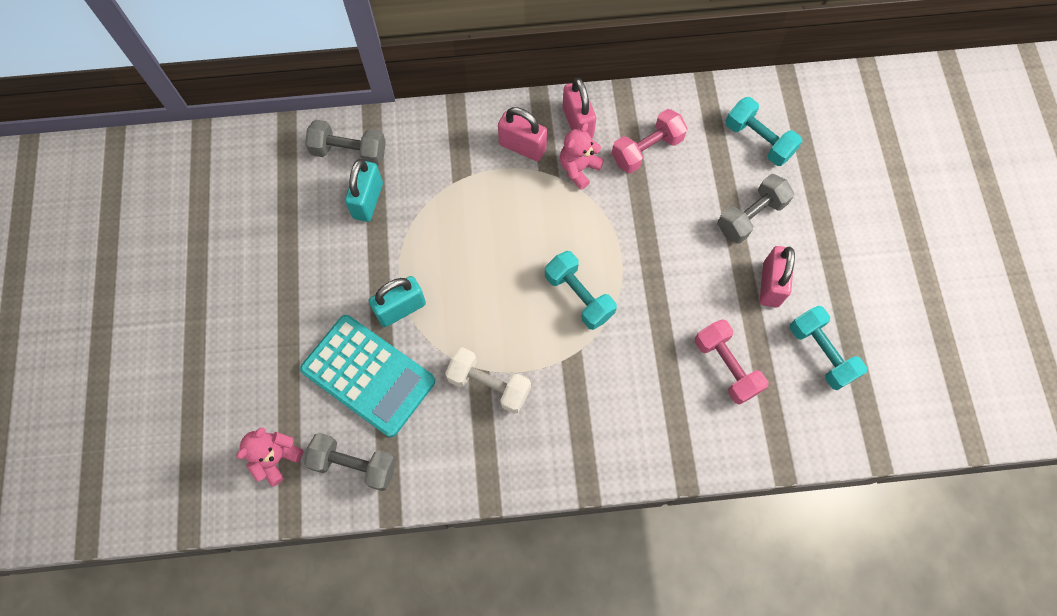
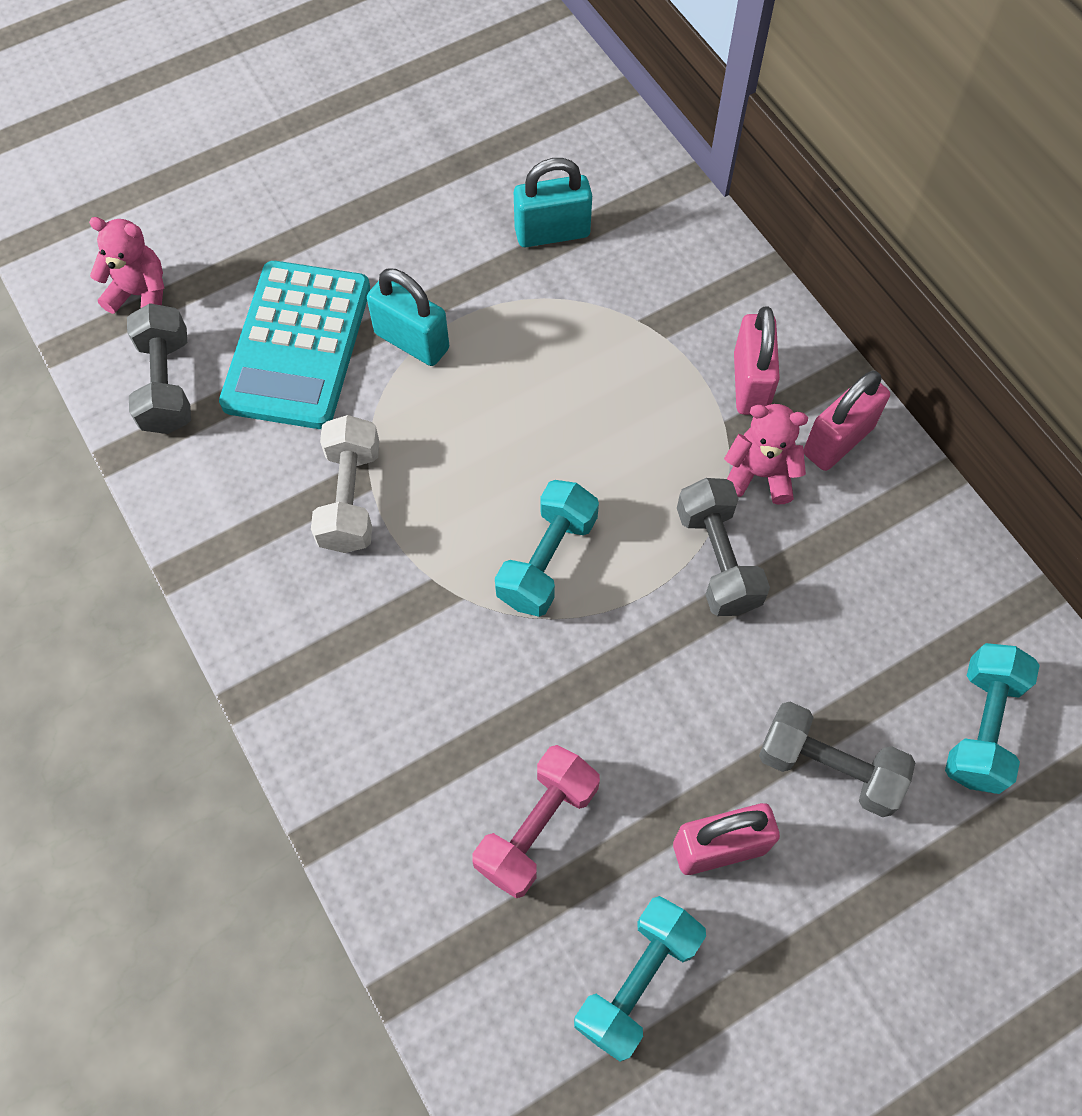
camera: 65 degrees right, 5 degrees down
grey dumbbell [305,120,386,165] -> grey dumbbell moved to [677,478,770,616]
pink dumbbell [612,109,688,173] -> none

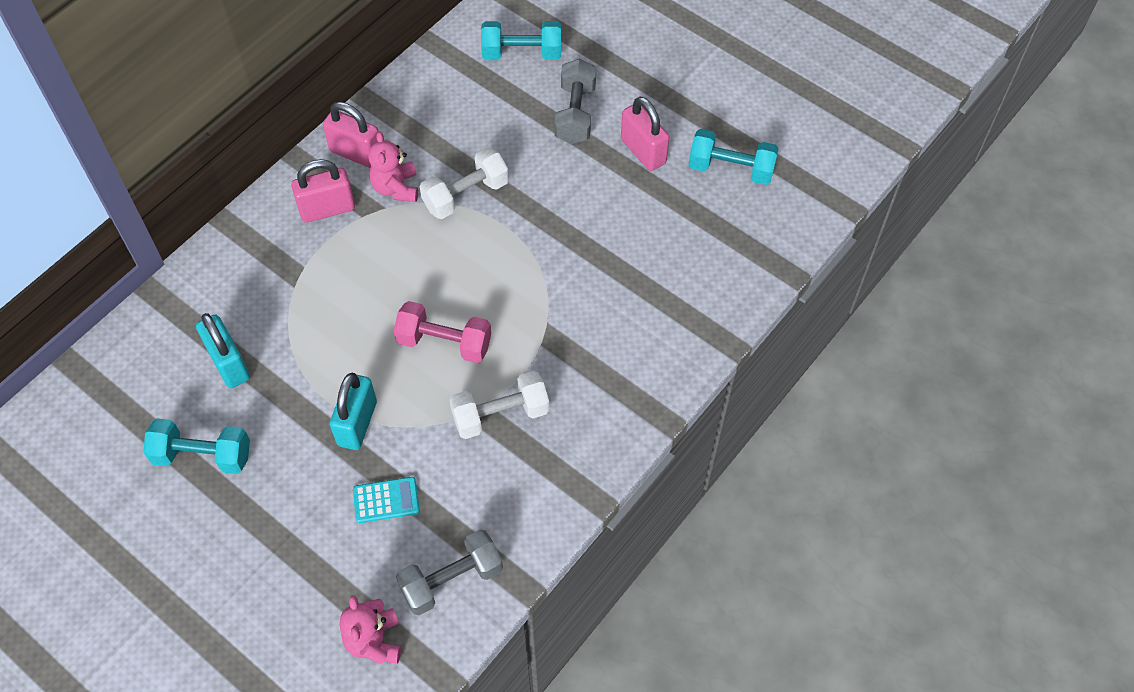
camera: 110 degrees left, 5 degrees down
turquoise calculator [219,261,370,429] -> turquoise calculator [353,477,420,523], size x0.44
pink dumbbell [472,745,600,898] -> pink dumbbell moved to [394,301,491,363]
turquoise dumbbell [495,480,599,617] -> turquoise dumbbell moved to [143,418,250,474]
grey dumbbell [677,478,770,616] -> white dumbbell [420,148,509,219]

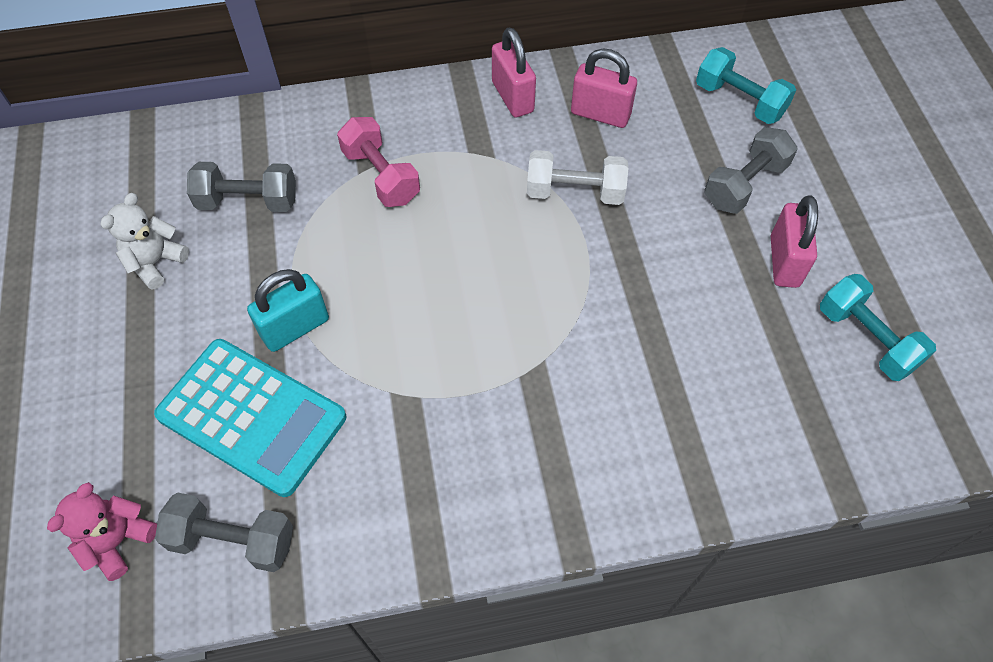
camera: 40 degrees right, 0 degrees up
turquoise dumbbell [143,418,250,474] -> white teddy bear [100,193,189,289]
turquoise padlock [196,313,250,388] -> grey dumbbell [187,162,296,212]
pink padlock [291,159,355,223] -> pink padlock moved to [571,48,637,128]
turquoise calculator [353,477,420,523] -> turquoise calculator [154,339,346,497], size x2.28
pink teddy bear [368,132,418,202] -> none
pink dumbbell [394,301,491,363] -> pink dumbbell moved to [337,117,420,207]
white dumbbell [449,371,549,439] -> none

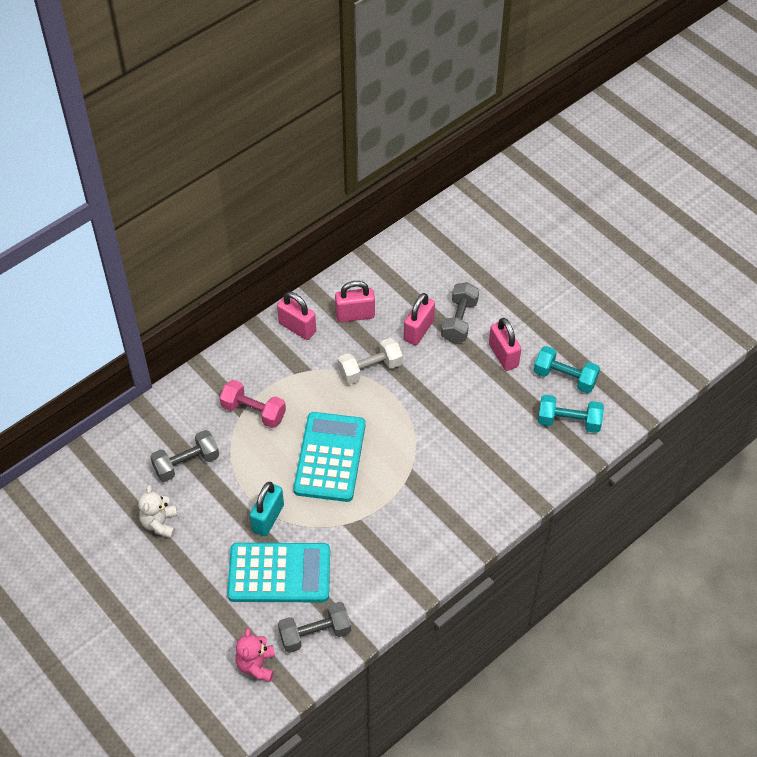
camera: 30 degrees left, 5 degrees down
turquoise dumbbell [696,47,796,124] -> turquoise dumbbell moved to [538,395,604,433]
none -> turquoise calculator [293,412,366,502]
none -> pink padlock [404,293,435,345]

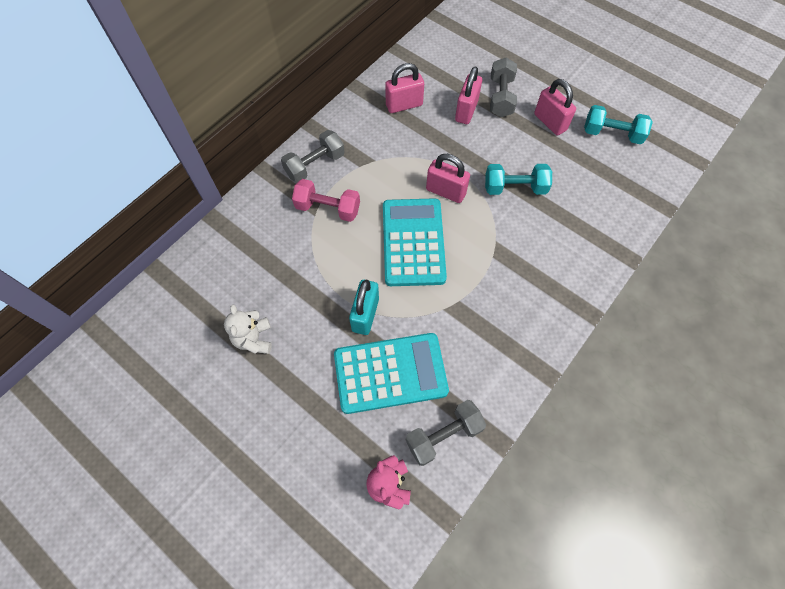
camera: 10 degrees left, 10 degrees up
grey dumbbell [150,430,219,482] -> grey dumbbell moved to [281,130,345,183]
pink padlock [277,292,316,340] -> pink padlock moved to [426,154,470,203]
white dumbbell [338,338,403,384] -> none
turquoise dumbbell [538,395,604,433] -> turquoise dumbbell moved to [485,164,552,195]

